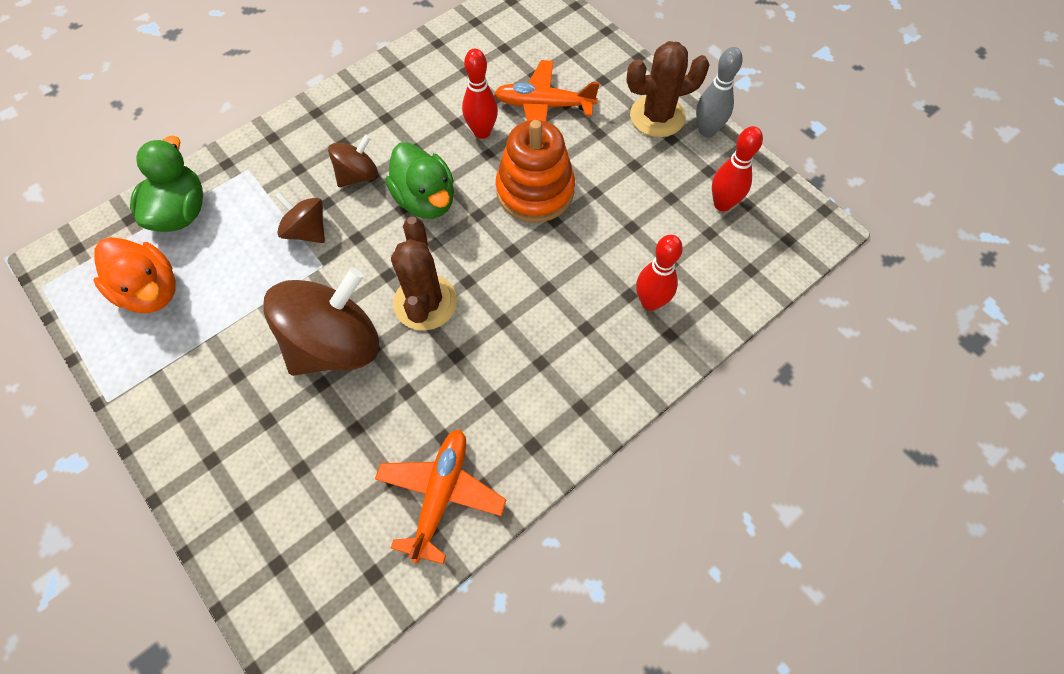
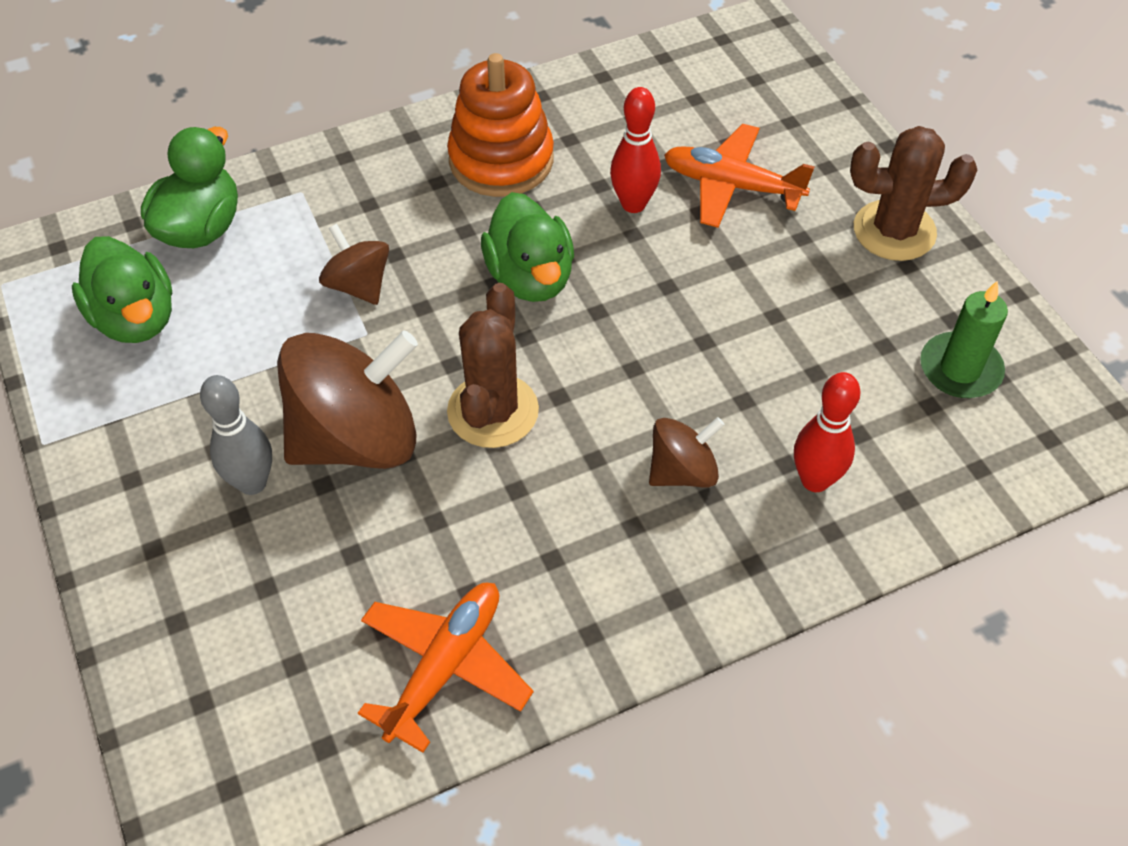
camera: 15 degrees right, 10 degrees down
orange duck [93,237,176,313] -> green duck [72,236,172,343]
brown spinning top [328,134,378,187] -> brown spinning top moved to [649,417,725,488]
orange stacking toy [496,120,575,223] -> orange stacking toy moved to [447,53,554,197]
grey bowling pin [696,47,743,137] -> grey bowling pin moved to [200,375,272,495]
red bowling pin [712,126,763,211] -> green candle [920,281,1008,398]

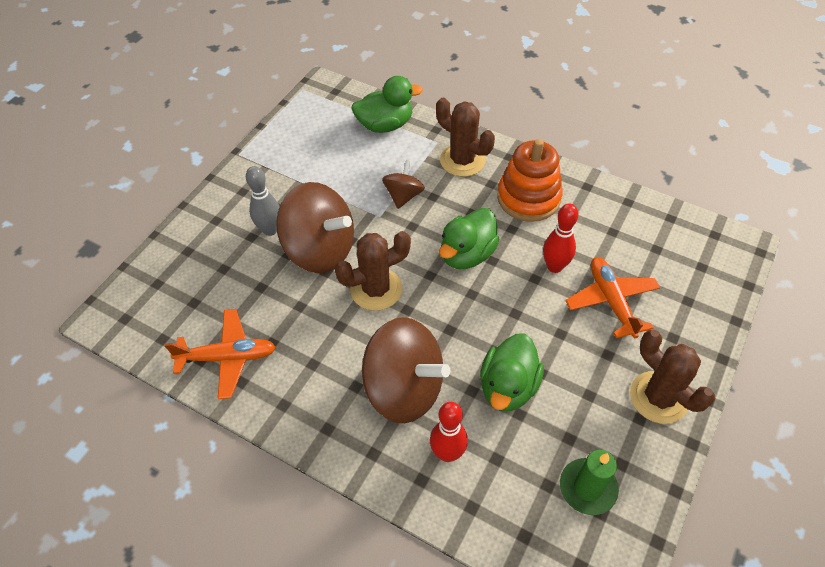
camera: 55 degrees right, 0 degrees up
green duck [72,236,172,343] -> green duck moved to [480,333,544,412]
brown spinning top [649,417,725,488] -> brown spinning top [362,317,450,423], size x1.94
none -> brown cactus [436,98,495,177]

